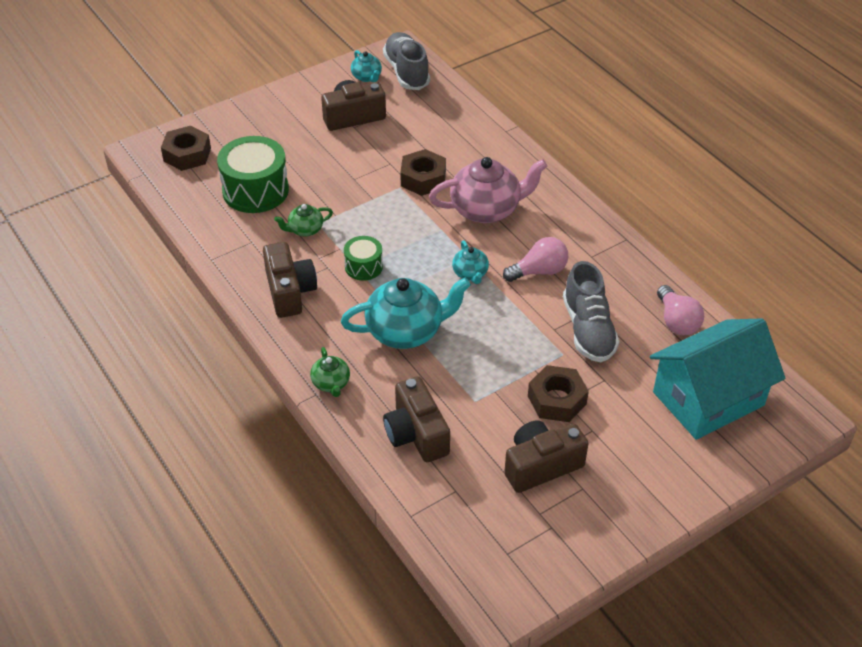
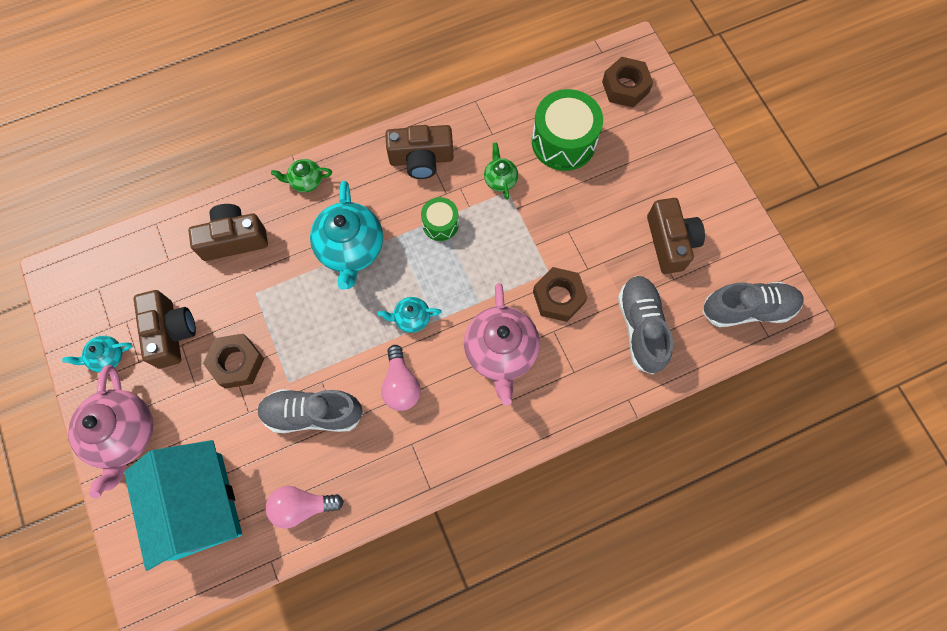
camera: 100 degrees right, 25 degrees up
turquoise teapot [351,50,382,82] -> turquoise teapot moved to [62,336,132,372]
none -> pink teapot [68,365,153,498]
none -> grey shoe [618,276,673,374]

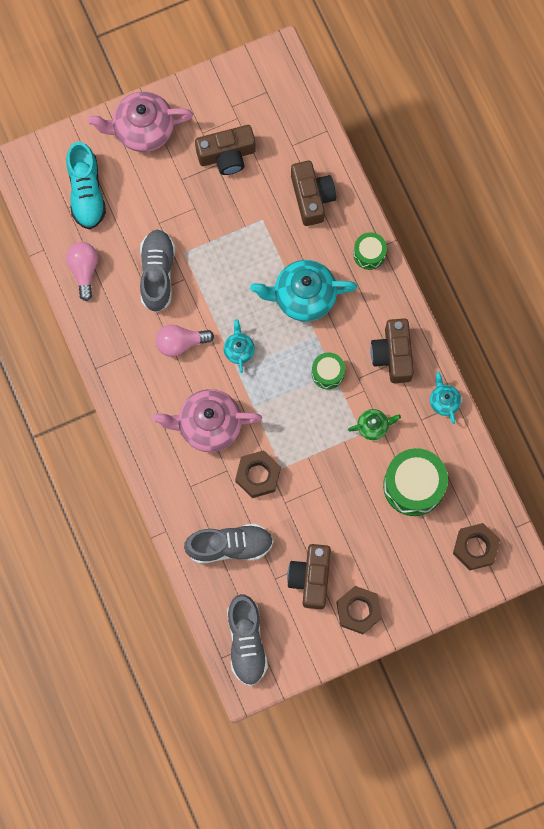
camera: 90 degrees right, 5 degrees up
turquoise teapot [62,336,132,372] -> turquoise teapot moved to [430,372,461,424]
turquoise house [124,440,242,571] -> turquoise shoe [66,142,106,229]
brown nut [203,334,264,389] -> brown nut moved to [336,586,382,634]
green teapot [271,159,332,192] -> green drum [353,232,387,270]
brown camera [647,198,705,274] -> brown camera turned 105 degrees clockwise [287,544,331,609]

